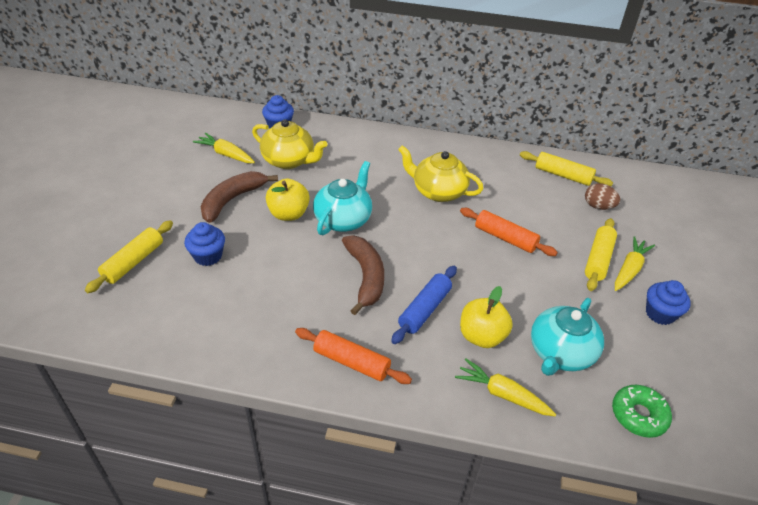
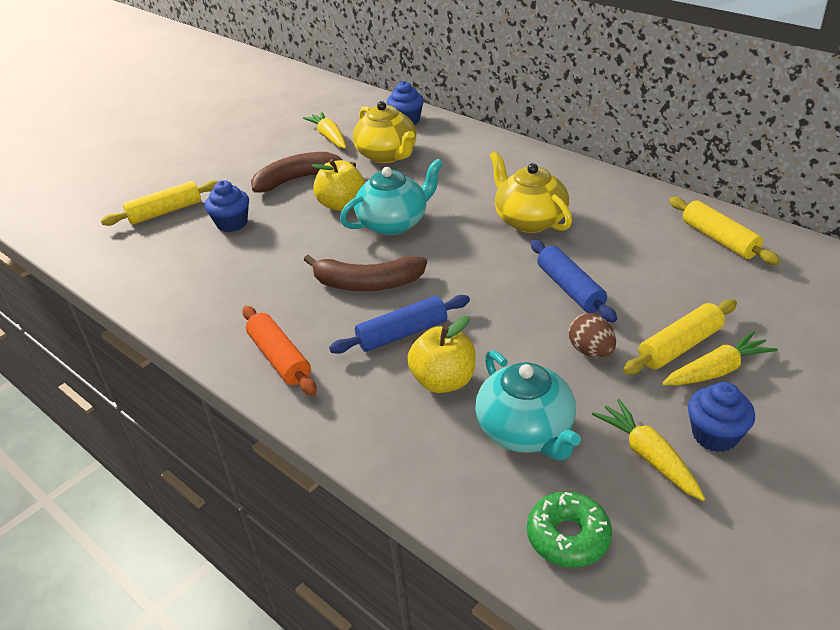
camera: 35 degrees right, 5 degrees down
brown banana [342,235,384,315] -> brown banana turned 75 degrees clockwise [304,255,427,291]
yellow carrot [455,358,556,416] -> yellow carrot moved to [592,399,705,501]
orange rolling pin [460,208,558,256] -> blue rolling pin [531,239,617,323]
turquoise teapot [531,298,604,376] -> turquoise teapot turned 90 degrees counterclockwise [475,351,581,460]
brown egg [585,183,620,210] -> brown egg moved to [568,313,616,358]

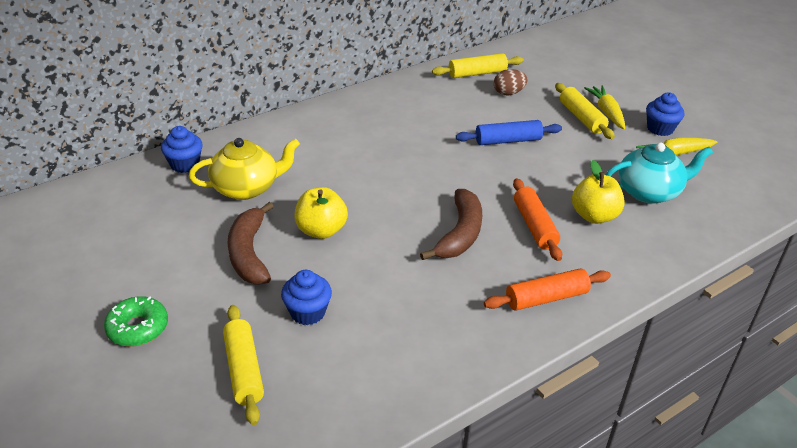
camera: 80 degrees left, 0 degrees up
yellow carrot [303,112,346,149] -> none
blue rolling pin [329,295,470,354] -> orange rolling pin [513,178,562,261]
turquoise teapot [340,158,443,235] -> none
yellow teapot [490,151,572,233] -> none
green donut [527,491,612,568] -> green donut moved to [104,296,168,346]
brown egg [568,313,616,358] -> brown egg moved to [494,69,528,95]

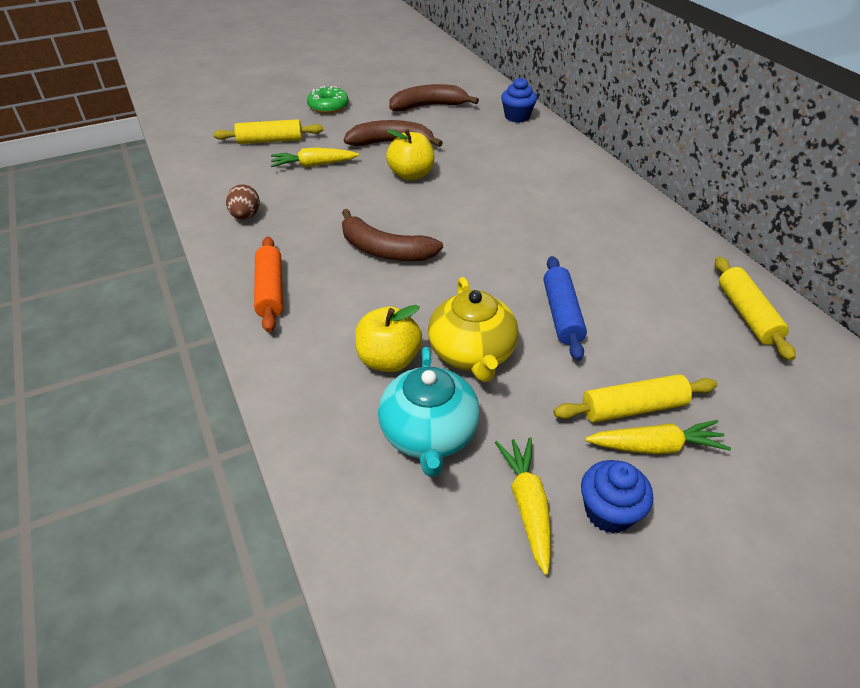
camera: 100 degrees right, 5 degrees up
yellow teapot [189,138,300,200] -> yellow teapot moved to [428,277,519,382]
blue cupcake [281,270,332,325] -> yellow carrot [271,147,359,167]
brown egg [494,69,528,95] -> brown egg moved to [226,184,260,220]
orange rolling pin [513,178,562,261] -> none
none -> brown banana [389,84,479,111]

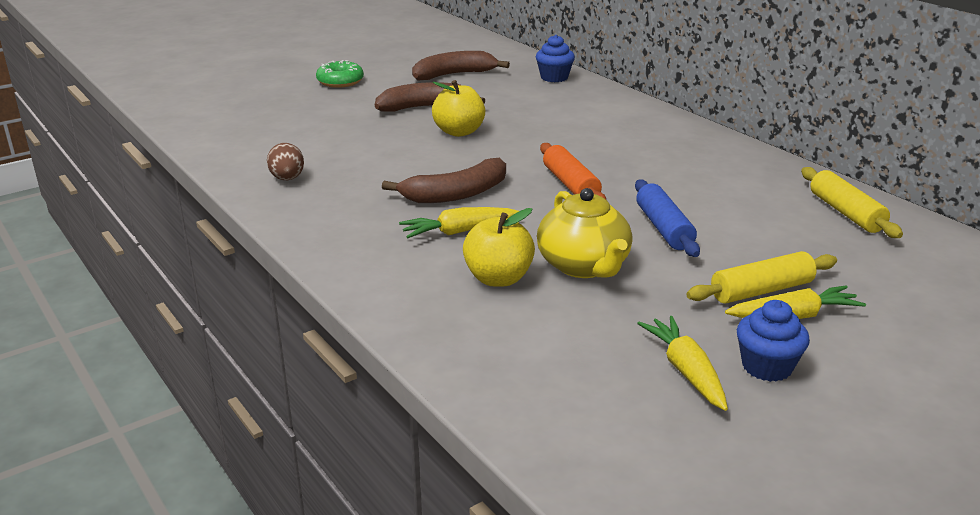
camera: 10 degrees left, 15 degrees down
yellow rolling pin [213,119,323,144] -> none
orange rolling pin [254,237,283,332] -> orange rolling pin moved to [540,143,606,199]
yellow carrot [271,147,359,167] -> yellow carrot moved to [399,207,519,238]
brown banana [342,209,443,261] -> brown banana turned 45 degrees counterclockwise [382,158,506,203]
turquoise teapot [378,347,480,477] -> none

